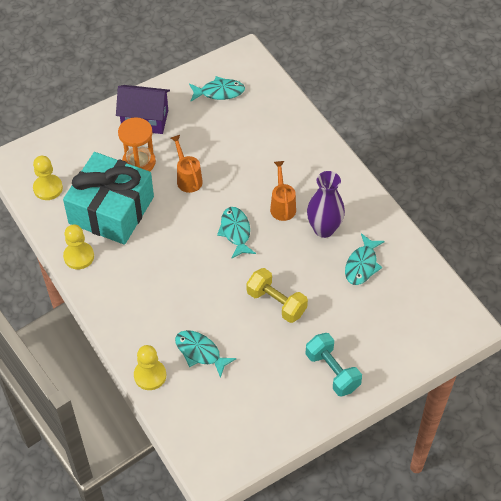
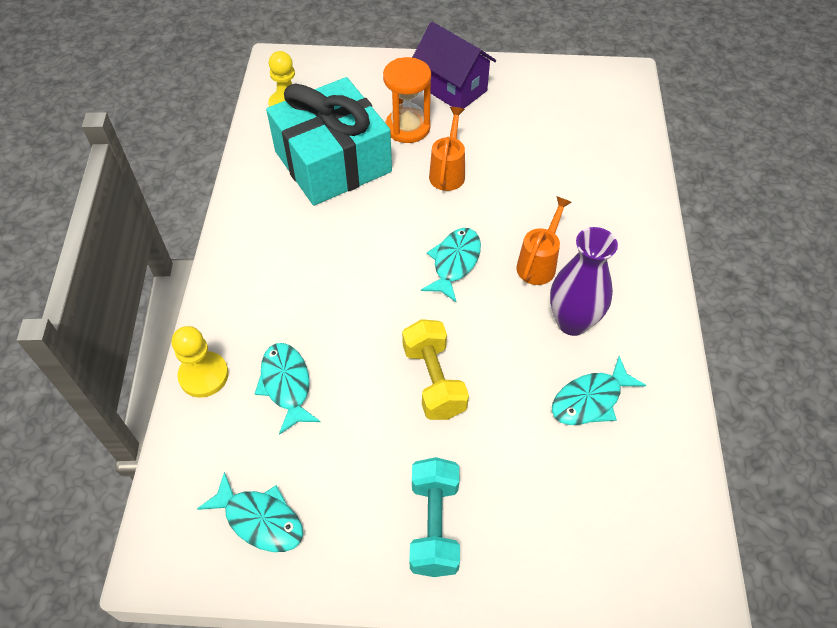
camera: 35 degrees right, 0 degrees up
yellow pawn [63,225,94,269] -> none
turquoise fish [189,76,245,101] -> turquoise fish moved to [197,472,303,552]

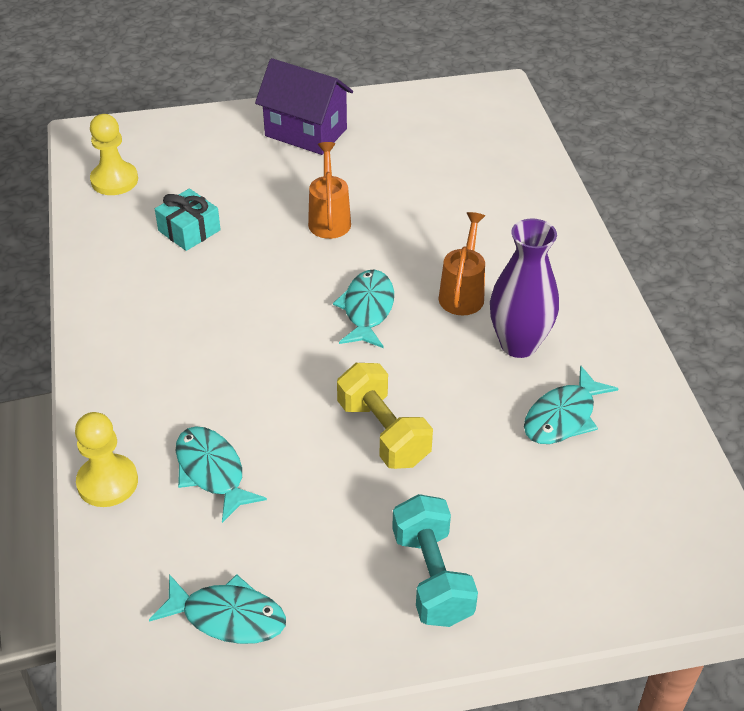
camera: 15 degrees left, 10 degrees down
turquoise gift [266,77,392,206] -> turquoise gift [155,188,221,251], size x0.42
orange hourglass [383,57,431,143] -> none

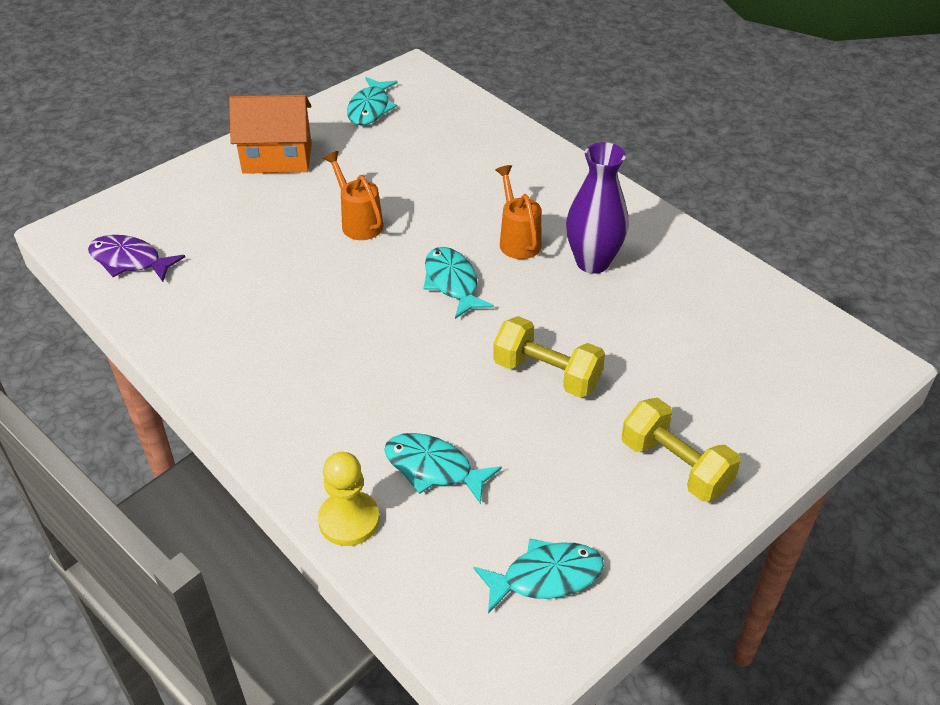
camera: 30 degrees left, 0 degrees up
yellow pawn [90,114,138,195] -> purple fish [88,235,185,282]
turquoise gift [155,188,221,251] -> none
purple house [255,58,353,155] -> orange house [229,95,312,174]
turquoise dumbbell [392,494,478,627] -> yellow dumbbell [622,398,741,502]
turquoise fish [524,365,619,444] -> turquoise fish moved to [347,77,398,125]

